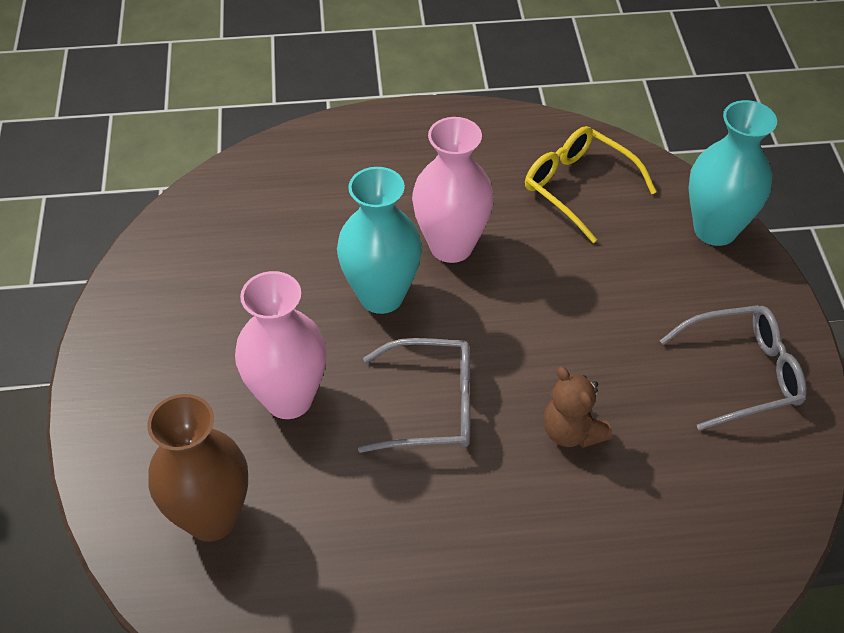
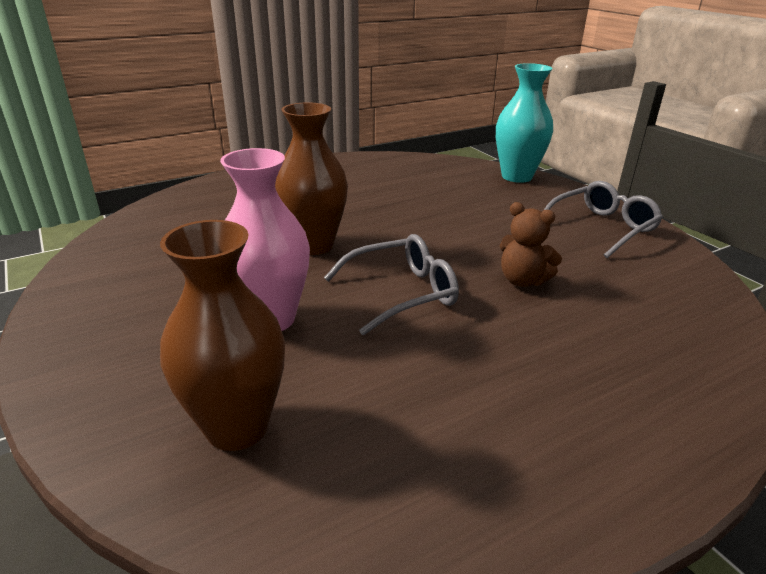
camera: 25 degrees left, 20 degrees down
turquoise vase [337,167,422,314] -> brown vase [275,102,348,255]
pink vase [412,117,494,263] -> none
yellow glasses [525,126,657,243] -> none

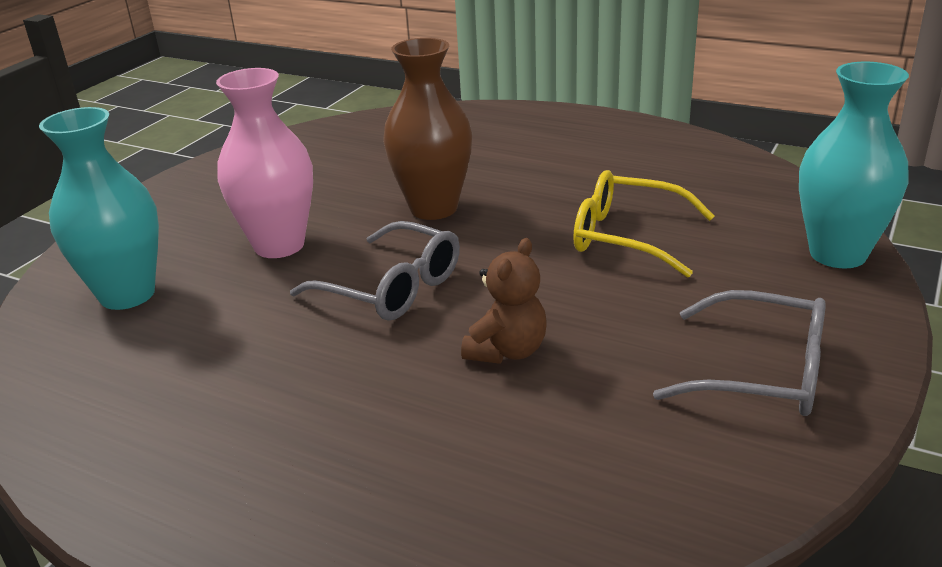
camera: 60 degrees right, 0 degrees up
brown vase [160,220,285,451] -> turquoise vase [39,107,159,310]
brown teddy bear [500,202,562,287] -> brown teddy bear turned 150 degrees counterclockwise [461,238,547,364]
none -> yellow glasses [573,170,714,278]

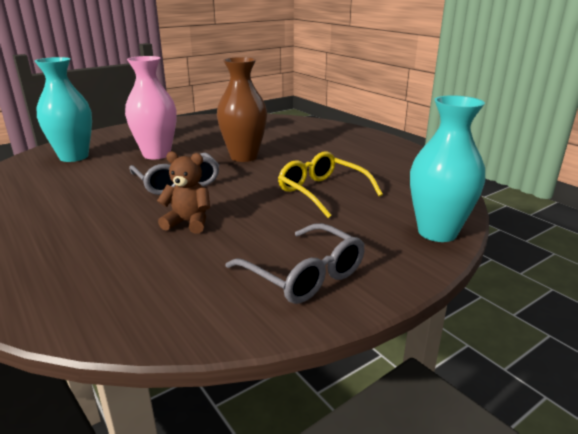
camera: 25 degrees right, 5 degrees down
brown teddy bear [461,238,547,364] -> brown teddy bear turned 135 degrees counterclockwise [157,151,210,234]

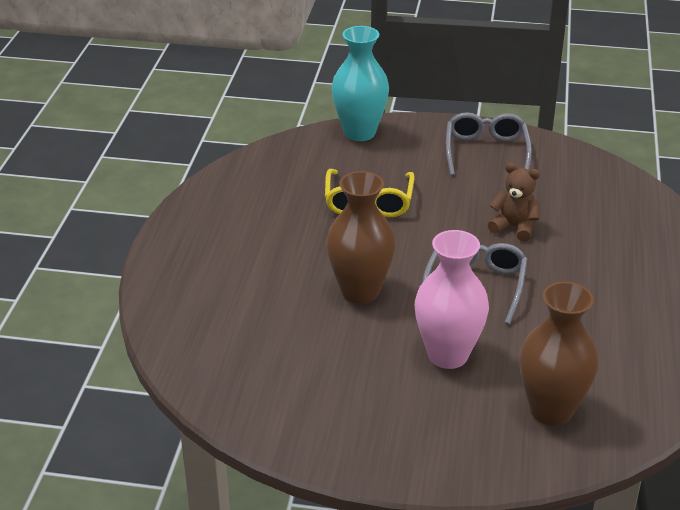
camera: 135 degrees left, 10 degrees up
turquoise vase [35,57,92,162] -> brown vase [520,282,599,426]
brown teddy bear [157,151,210,234] -> brown teddy bear turned 150 degrees clockwise [488,163,540,242]

